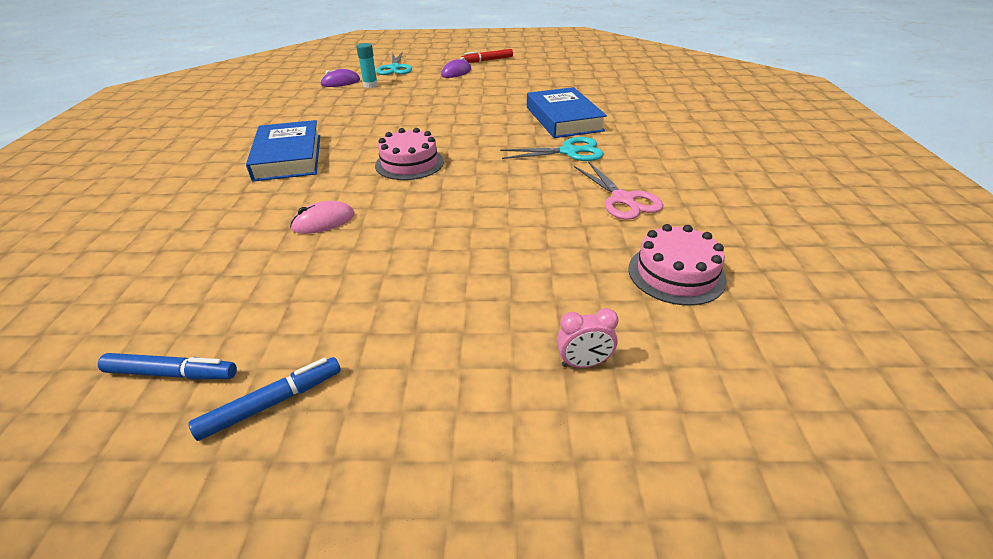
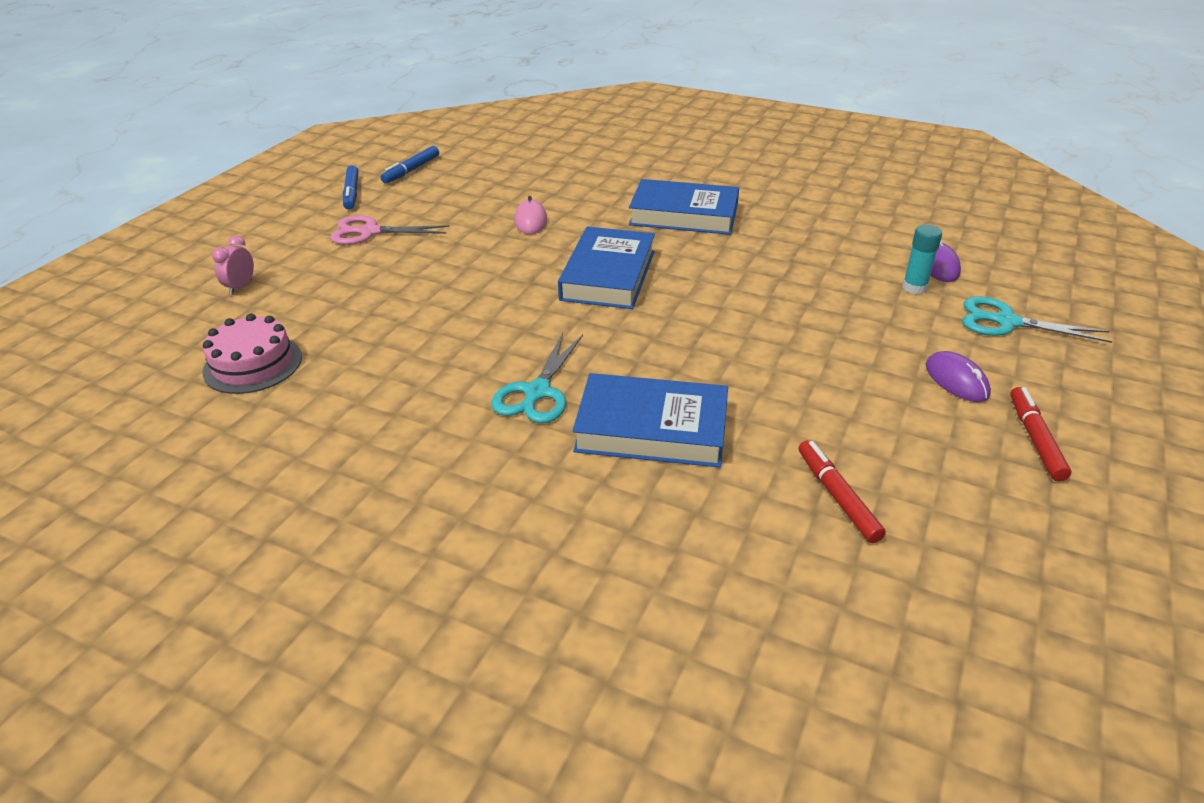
camera: 115 degrees right, 0 degrees up
pink cake [375,128,444,180] -> blue book [558,226,655,309]
pink scissors [574,161,663,220] -> pink scissors moved to [330,215,449,245]
none -> red marker [798,440,886,543]

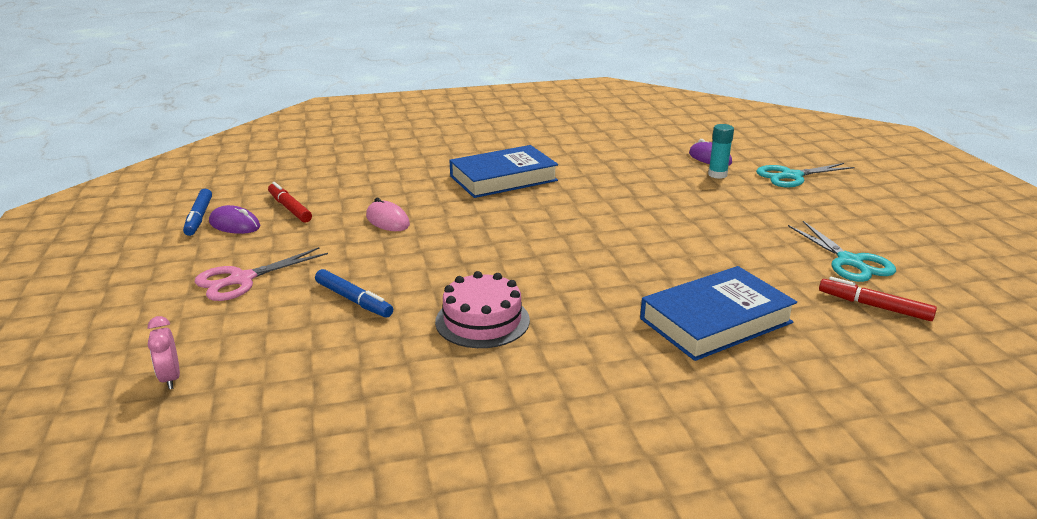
camera: 40 degrees left, 10 degrees down
pink cake [202,314,302,394] -> pink cake moved to [435,271,530,348]
blue marker [343,165,359,210] -> blue marker moved to [315,269,393,318]
turquoise scissors [491,333,583,423] -> turquoise scissors moved to [788,221,896,282]
blue book [558,226,655,309] -> none
purple mouse [926,351,991,402] -> purple mouse moved to [209,205,260,234]
red marker [1010,387,1071,481] -> red marker moved to [268,182,312,223]

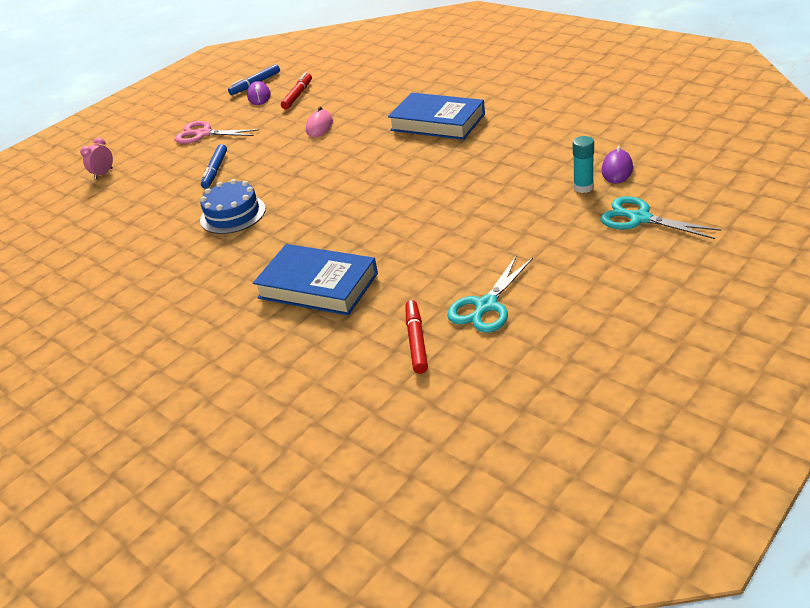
camera: 60 degrees right, 10 degrees up
pink cake [435,271,530,348] -> blue cake [200,179,266,234]

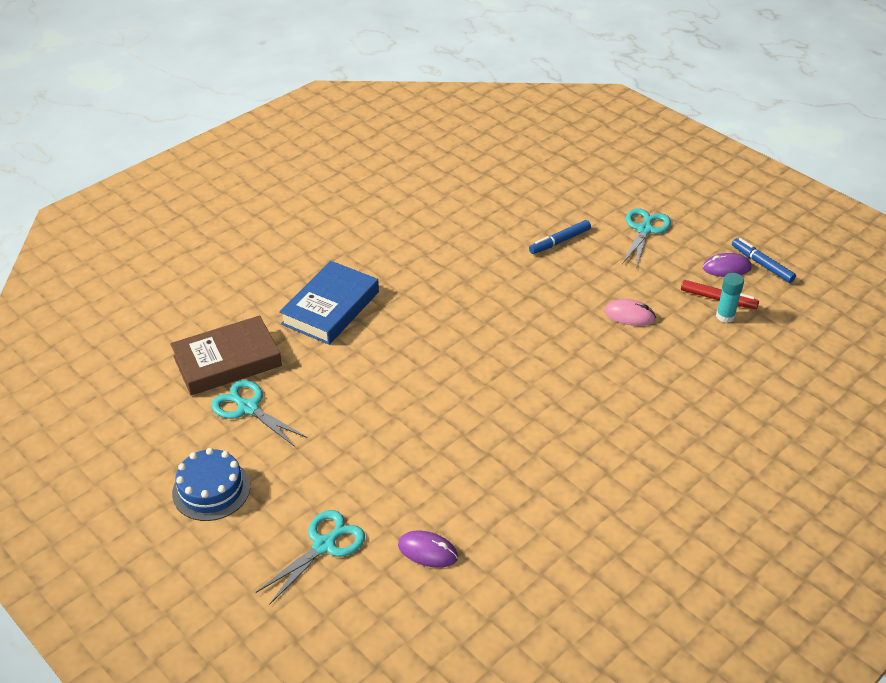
camera: 90 degrees right, 5 degrees up
pink clock [80,138,113,179] -> none
pink scissors [174,121,259,144] -> turquoise scissors [622,208,671,268]
blue cake [200,179,266,234] -> blue cake moved to [172,448,250,521]
blue marker [201,144,227,189] -> blue marker turned 45 degrees counterclockwise [529,220,591,254]
blue book [388,93,485,140] -> none
red marker [405,300,428,374] -> brown book [170,315,282,395]
turquoise glue stick [573,136,594,193] -> turquoise glue stick moved to [716,273,744,323]

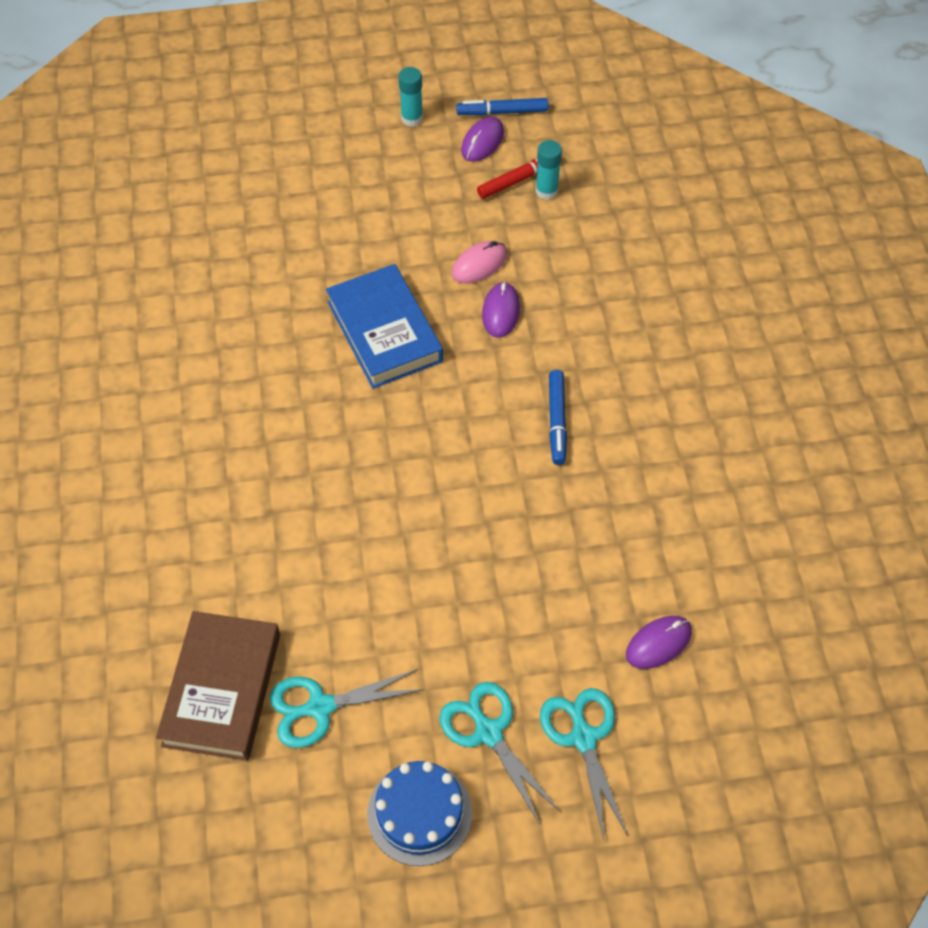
camera: 55 degrees left, 15 degrees up
blue book [279,261,379,345] -> blue book moved to [326,264,443,389]
blue marker [529,220,591,254] -> blue marker moved to [549,370,567,465]
turquoise scissors [622,208,671,268] -> turquoise scissors moved to [439,682,560,824]
none -> turquoise glue stick [399,67,423,127]
none -> purple mouse [482,282,520,338]

